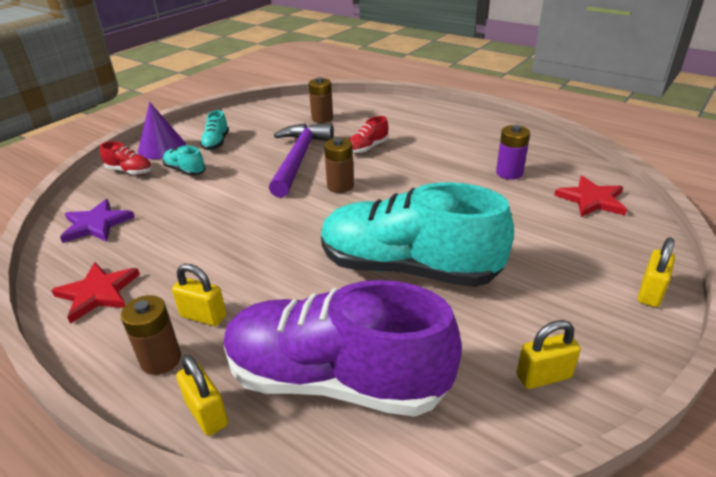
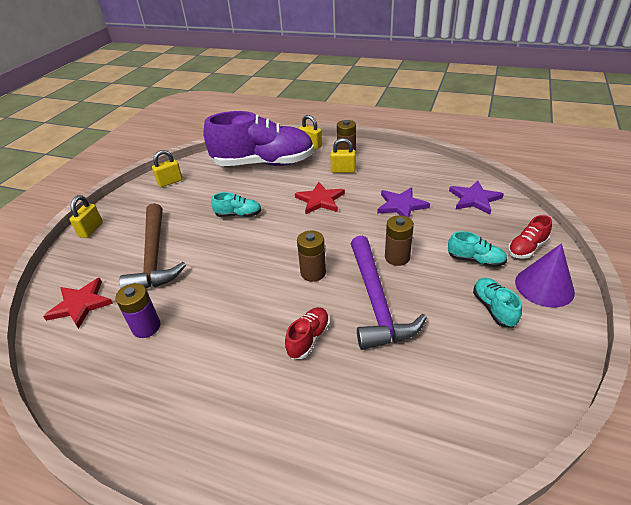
camera: 165 degrees right, 5 degrees up
red star [51,262,140,324] -> red star moved to [295,182,345,214]
red shoe [100,141,152,175] -> red shoe turned 45 degrees counterclockwise [508,215,552,259]
brown battery [309,78,333,123] -> brown battery moved to [385,215,414,266]
turquoise shoe [321,182,514,287] -> turquoise shoe [211,192,262,217], size x0.40
none -> brown hammer [119,203,186,289]
none -> purple star [377,187,430,217]

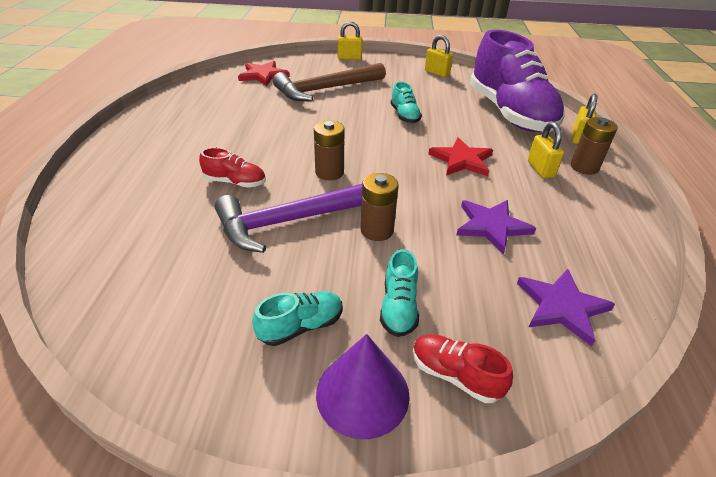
camera: 70 degrees right, 0 degrees up
purple battery [115,283,161,338] -> none

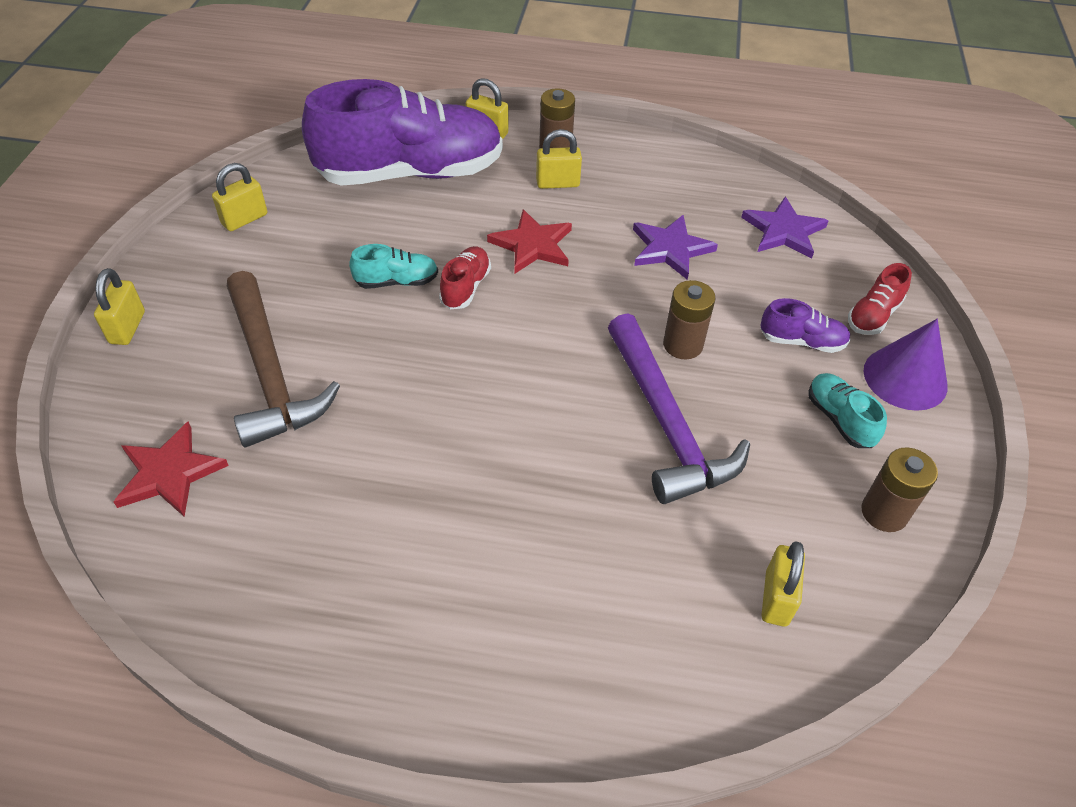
camera: 85 degrees left, 10 degrees up
red shoe [199,147,266,188] -> red shoe moved to [439,246,491,309]
brown battery [314,120,345,180] -> brown battery moved to [861,447,938,532]
turquoise shoe [380,249,419,337] -> purple shoe [760,298,851,353]
none -> yellow padlock [762,541,805,627]

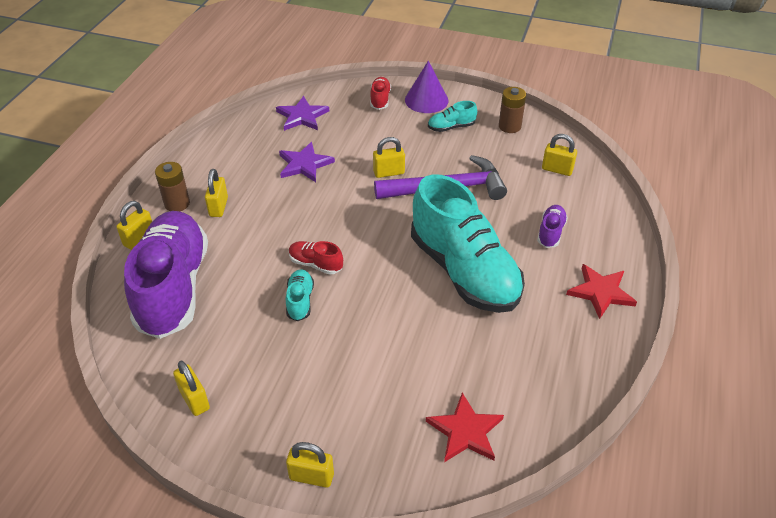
camera: 80 degrees left, 5 degrees down
brown hammer [227,271,340,447] -> none
red star [487,209,572,274] -> red star moved to [566,264,637,319]
brown battery [663,280,715,359] -> yellow padlock [373,137,405,178]
purple shoe [760,298,851,353] -> purple shoe moved to [537,205,568,248]
red shoe [848,263,912,335] -> red shoe turned 135 degrees counterclockwise [370,77,391,110]
none -> turquoise shoe [411,174,525,313]

